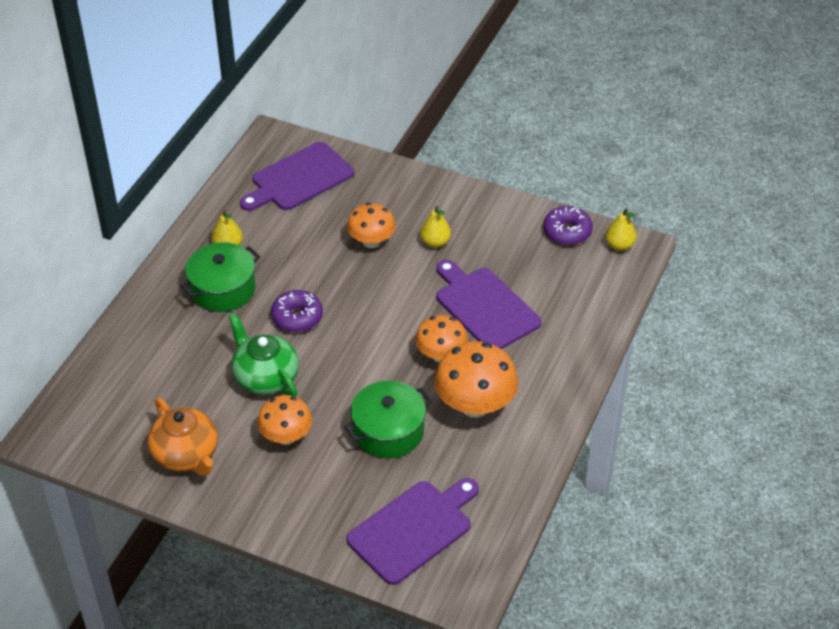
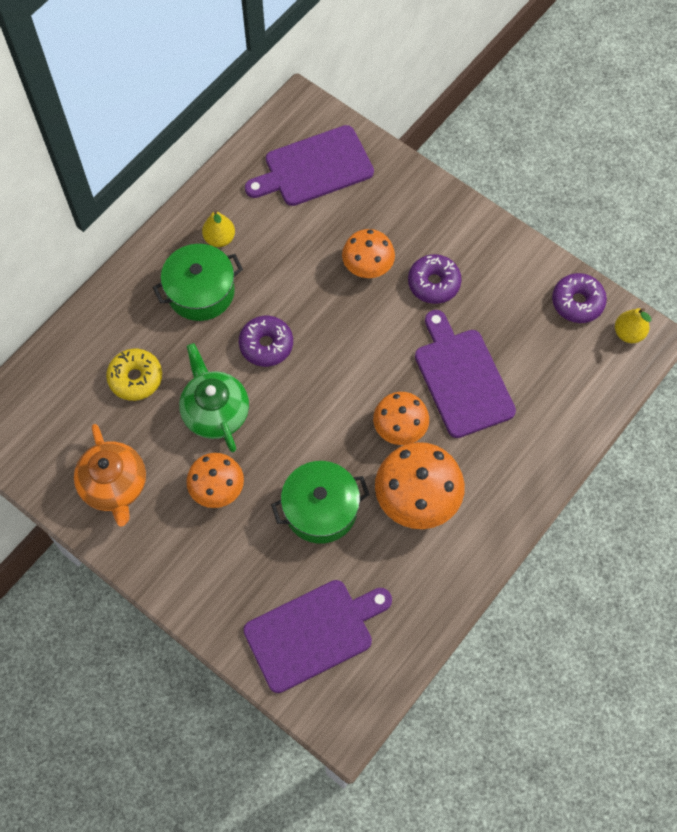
camera: 15 degrees right, 20 degrees up
yellow pear [420,205,451,248] -> purple donut [408,254,462,304]
none -> yellow donut [106,349,162,401]

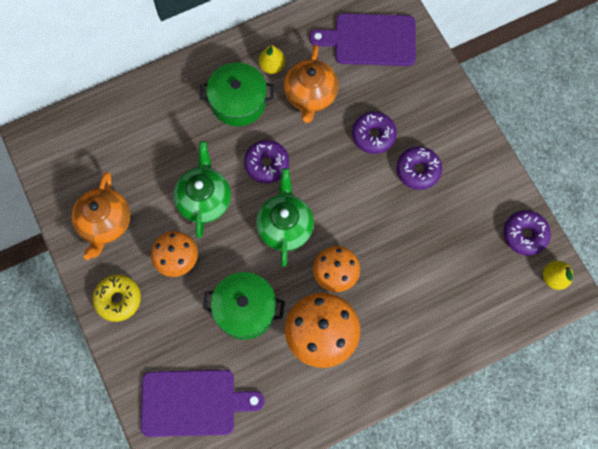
camera: 25 degrees right, 5 degrees up
yellow donut [106,349,162,401] -> yellow donut moved to [93,274,141,322]
orange mushroom [342,229,395,278] -> purple donut [352,111,397,154]
purple cutting board [415,310,516,438] -> none
none -> green teapot [256,168,314,267]
none -> orange teapot [284,44,339,123]

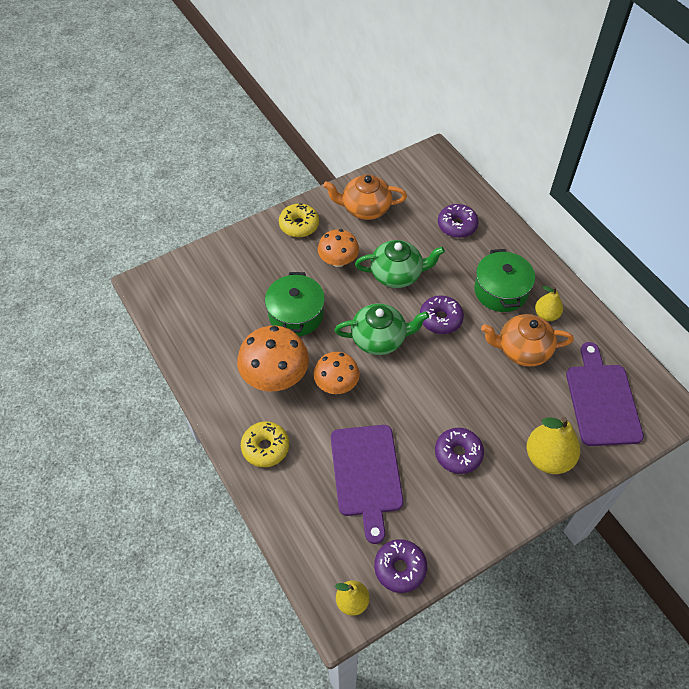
camera: 85 degrees right, 15 degrees down
purple cutting board [141,370,265,437] -> purple cutting board moved to [331,425,403,544]
purple donut [352,111,397,154] -> purple donut moved to [438,204,478,238]
none -> yellow donut [241,421,289,467]
none -> yellow pear [527,417,580,474]

